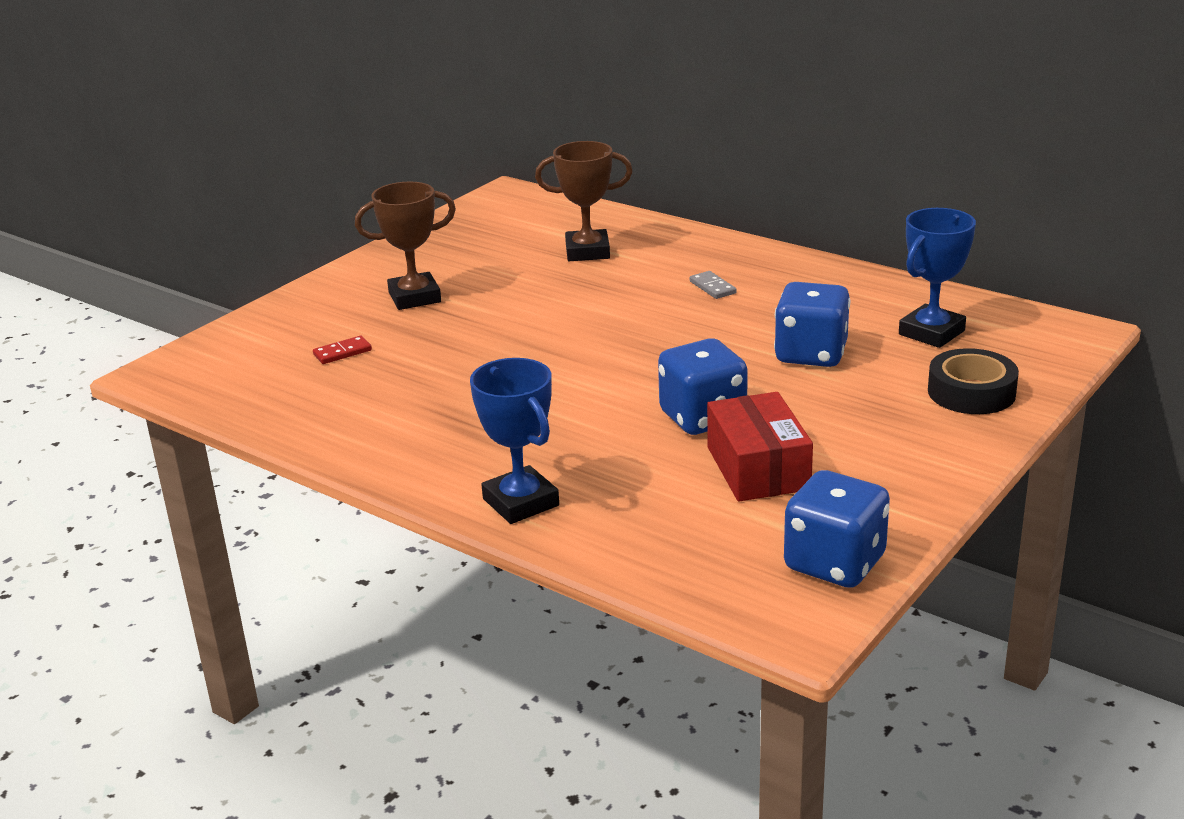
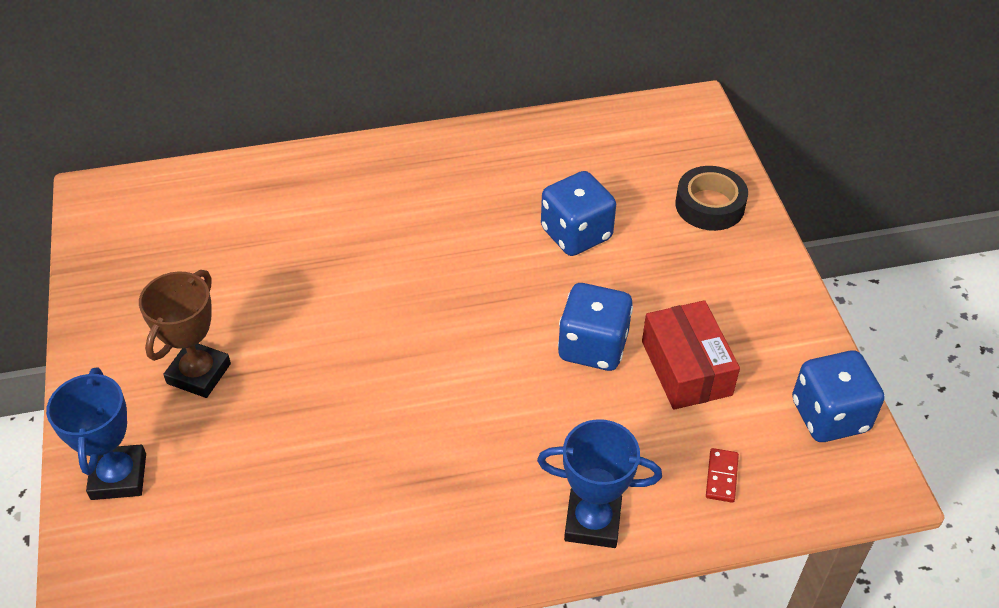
camera: 50 degrees left, 20 degrees up
red domino [313,336,372,364] -> red domino moved to [706,448,739,503]
brown trophy [535,141,633,261] -> none
grey domino [690,271,736,299] -> none
red box [707,392,813,501] -> red box turned 45 degrees clockwise [642,300,740,410]
blue trophy [899,208,976,348] -> blue trophy moved to [46,367,146,500]

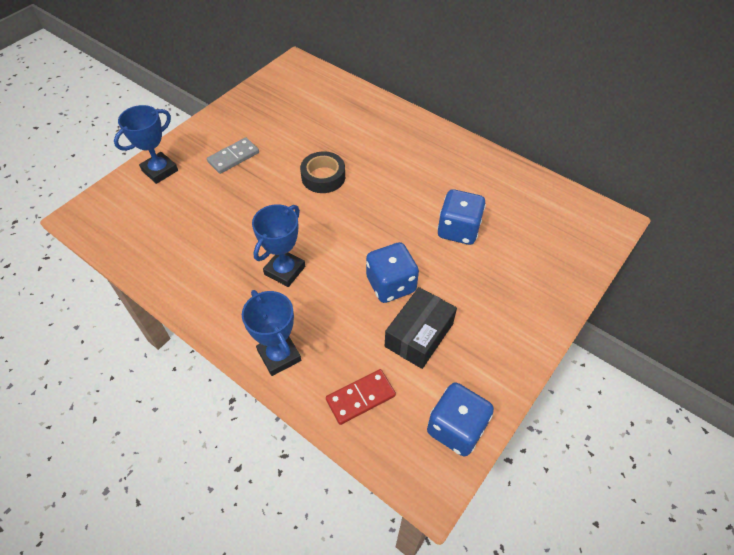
camera: 50 degrees right, 5 degrees up
brown trophy [139,270,231,398] -> grey domino [207,137,259,174]
red box [642,300,740,410] -> black box [385,287,457,369]
black tape [675,166,748,231] -> black tape moved to [300,151,345,193]
red domino [706,448,739,503] -> red domino [326,369,396,425], size x1.63
none -> blue trophy [252,204,305,287]

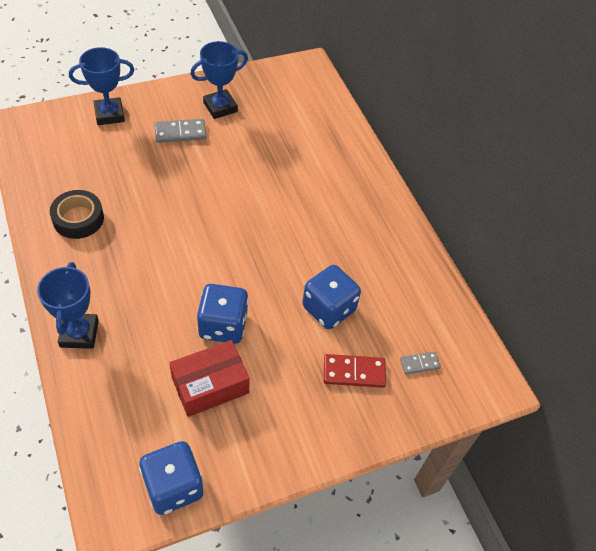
camera: 25 degrees right, 0 degrees up
blue trophy [252,204,305,287] -> blue trophy moved to [190,41,248,119]
black tape [300,151,345,193] -> black tape moved to [50,190,104,239]
red domino [326,369,396,425] -> red domino moved to [324,354,386,388]
black box [385,287,457,369] -> red box [169,340,250,417]
none -> grey domino [400,351,441,374]

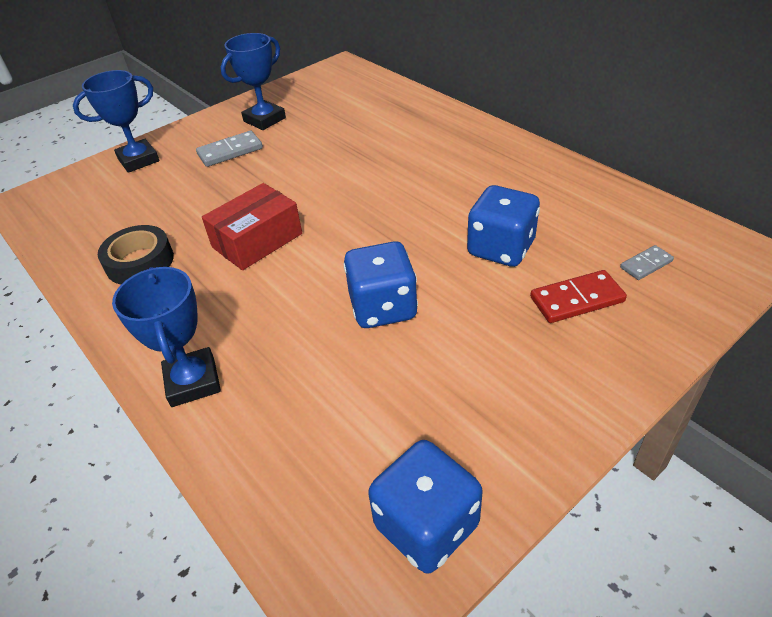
camera: 10 degrees left, 10 degrees down
red box [169,340,250,417] -> red box moved to [202,183,302,270]

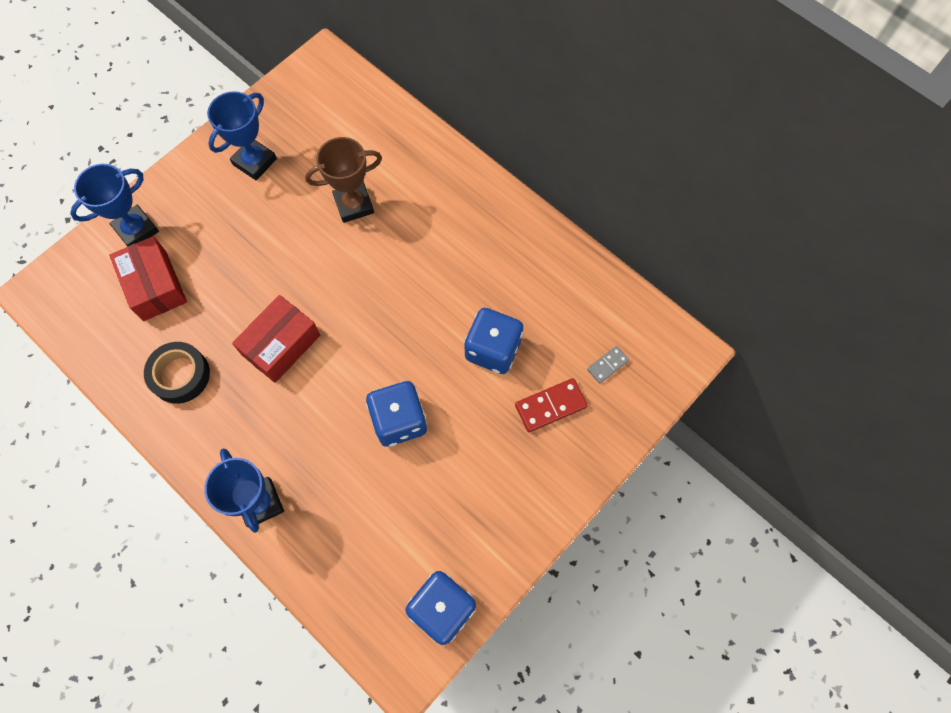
camera: 10 degrees left, 25 degrees up
grey domino [196,131,263,167] -> none
none -> red box [109,236,187,321]
none -> brown trophy [305,137,382,223]

